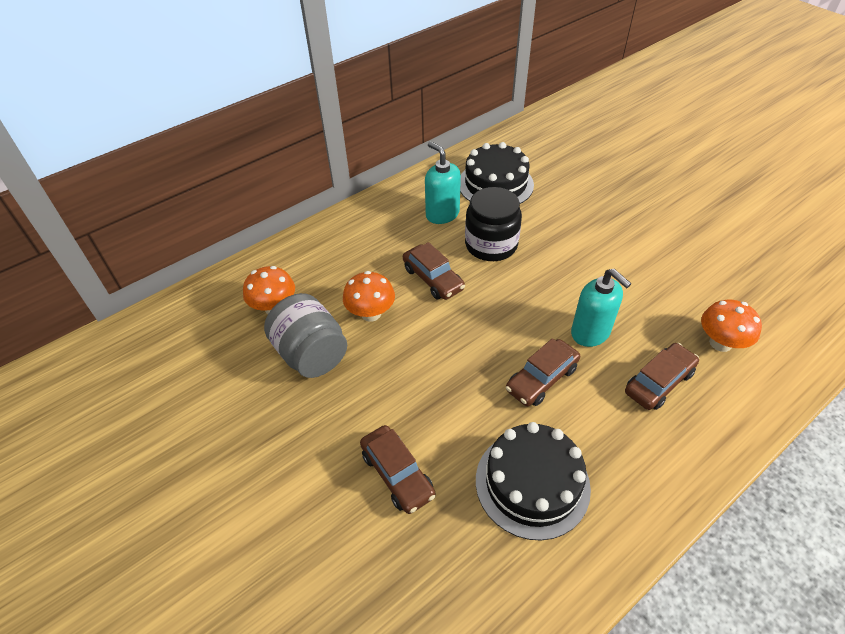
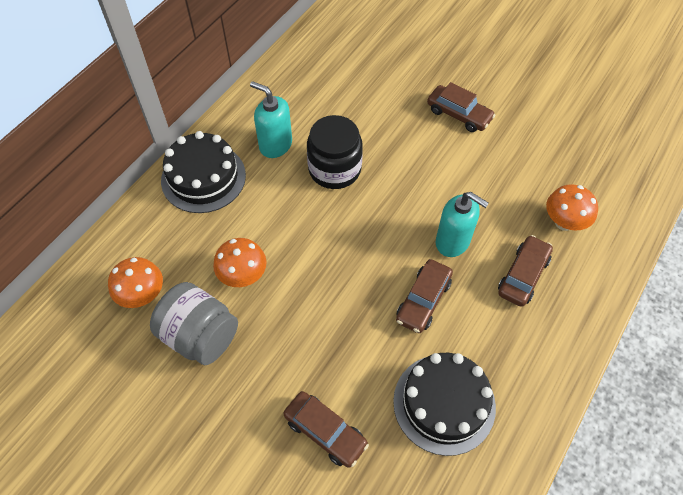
camera: 20 degrees left, 10 degrees up
brown car [403,242,465,300] -> brown car moved to [427,82,495,132]
black cake [460,142,534,204] -> black cake moved to [161,131,246,213]

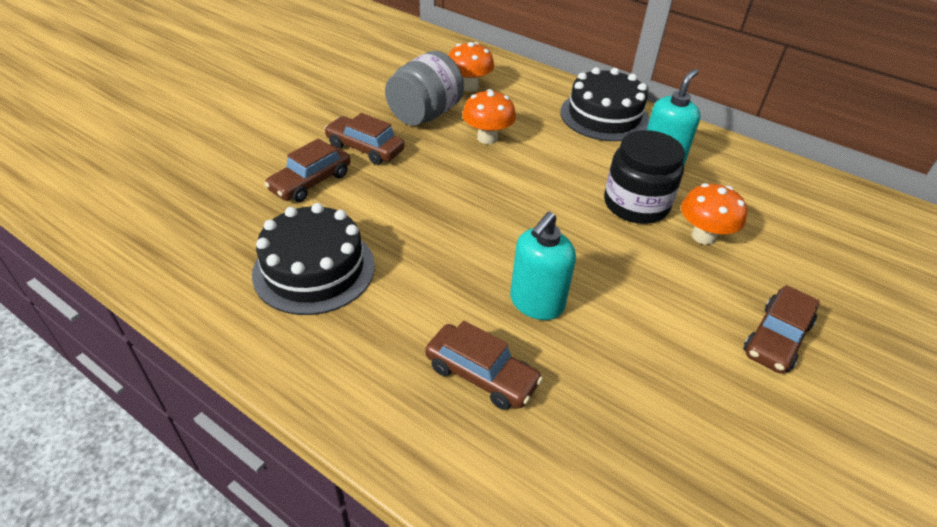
camera: 90 degrees right, 15 degrees down
brown car [396,259,453,333] -> brown car moved to [324,113,404,165]
orange mushroom [546,184,598,231] -> orange mushroom moved to [681,183,747,245]

